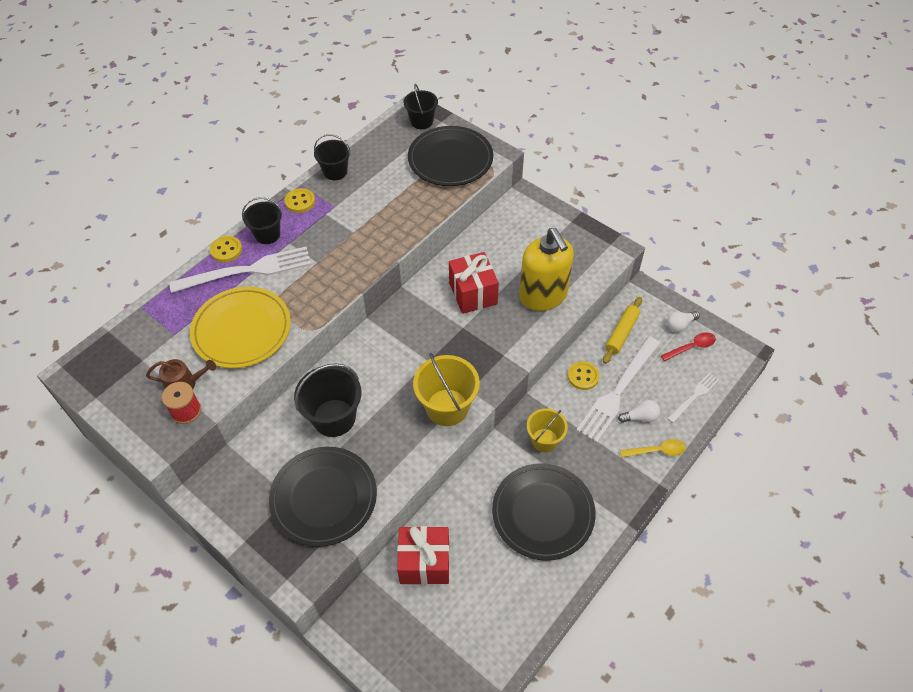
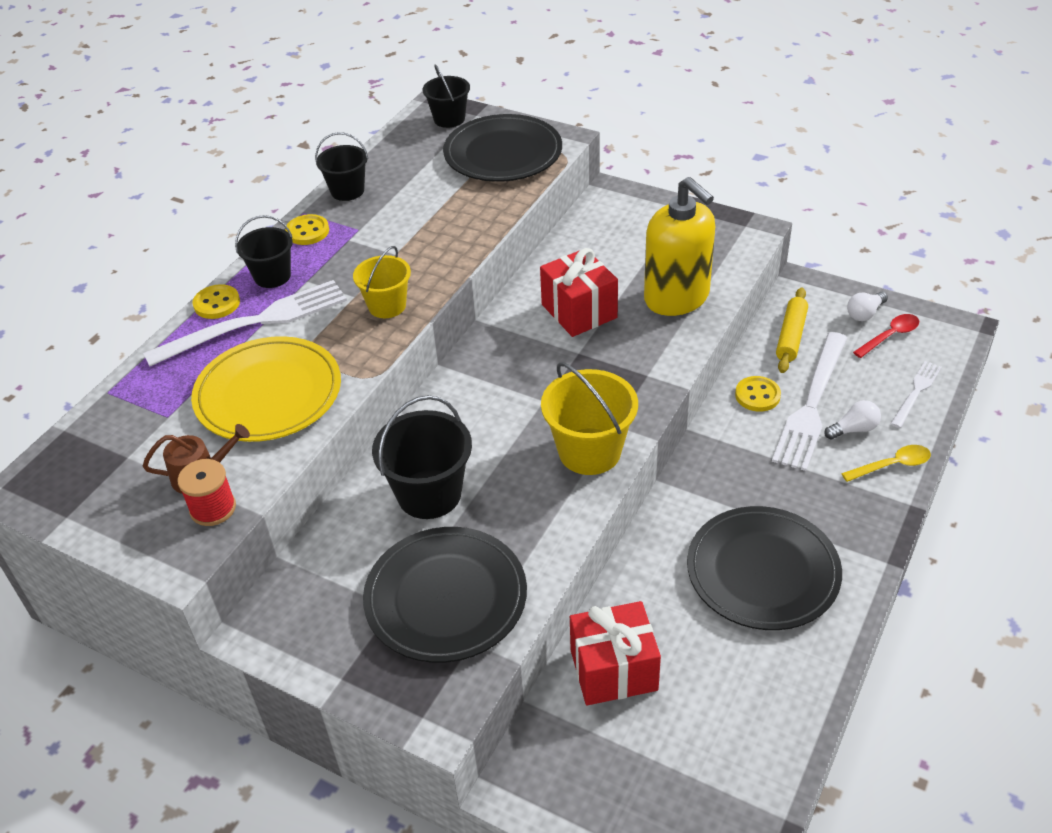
camera: 10 degrees left, 10 degrees down
yellow bucket [527,408,568,452] -> yellow bucket moved to [353,246,411,318]

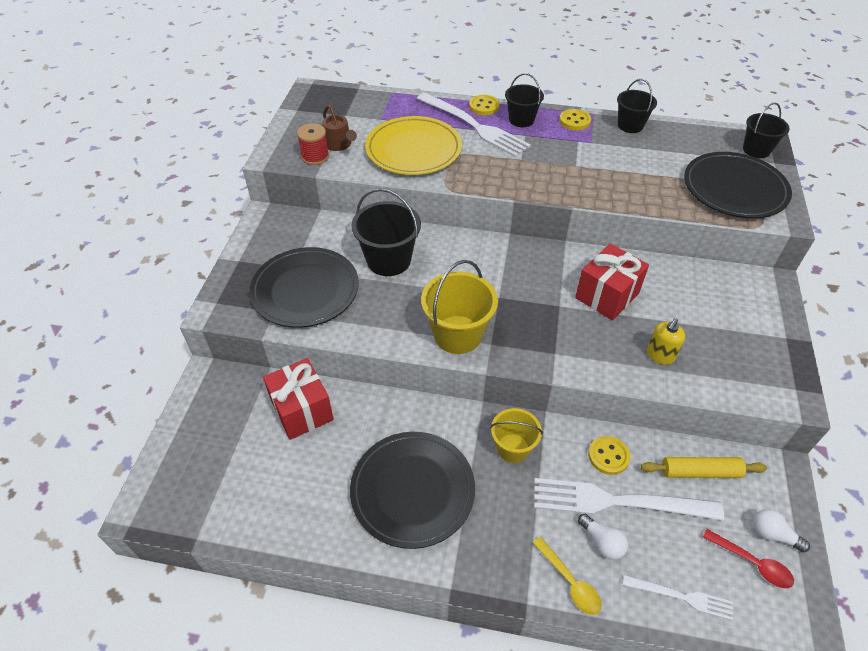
camera: 70 degrees right, 5 degrees up
yellow bucket [353,246,411,318] -> yellow bucket moved to [490,408,543,463]
yellow soap dispenser [644,177,715,316] -> yellow soap dispenser [647,318,685,365], size x0.45

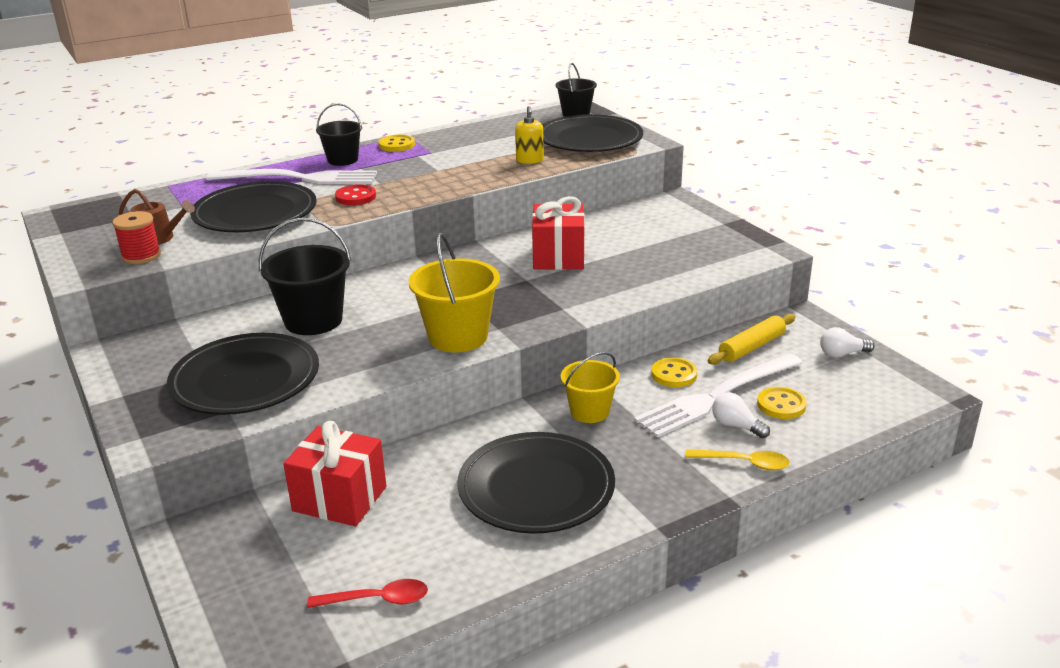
camera: 40 degrees left, 20 degrees down
yellow plate [365,116,462,175] -> black plate [190,181,317,232]
yellow button [469,95,500,115] -> yellow button moved to [757,387,807,419]
white light bulb [578,514,628,560] -> white light bulb turned 150 degrees counterclockwise [712,393,770,438]
black bucket [617,79,657,133] -> none
white fork [622,575,733,620] -> none
yellow soap dispenser [647,318,685,365] -> yellow soap dispenser moved to [515,106,544,164]
red spoon [703,529,794,588] -> red spoon moved to [307,579,428,608]
none -> red button [335,184,376,205]

